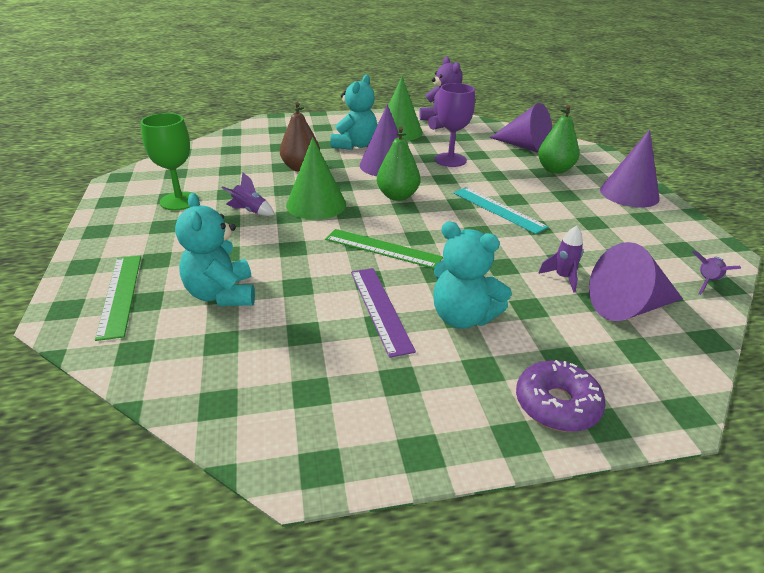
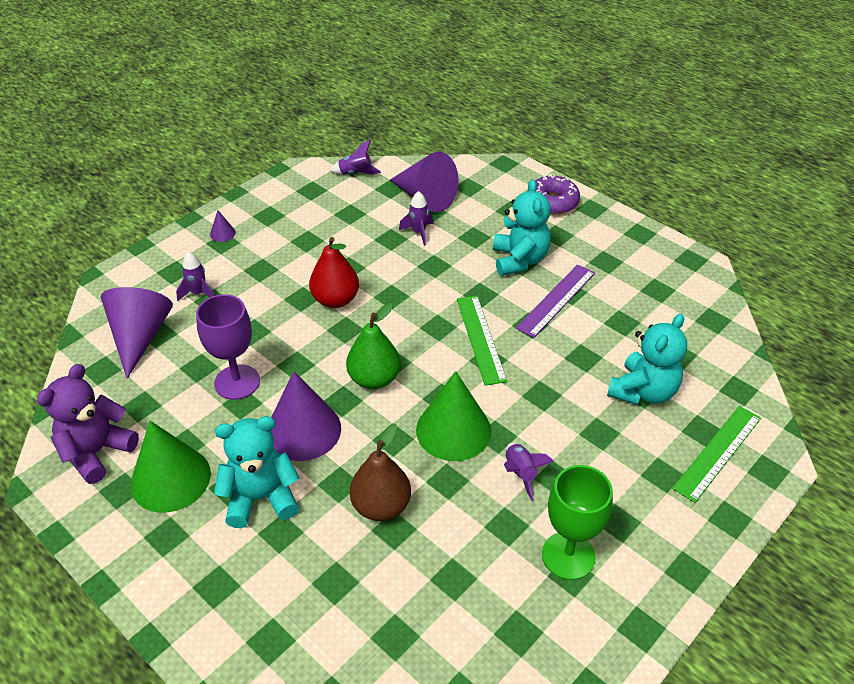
camera: 125 degrees left, 10 degrees up
turquoise ruler [454,187,548,234] -> red pear [309,237,359,308]
green pear [538,105,579,174] -> purple rocket [176,252,214,301]
purple cone [600,130,660,208] -> purple cone [210,210,236,242], size x0.42

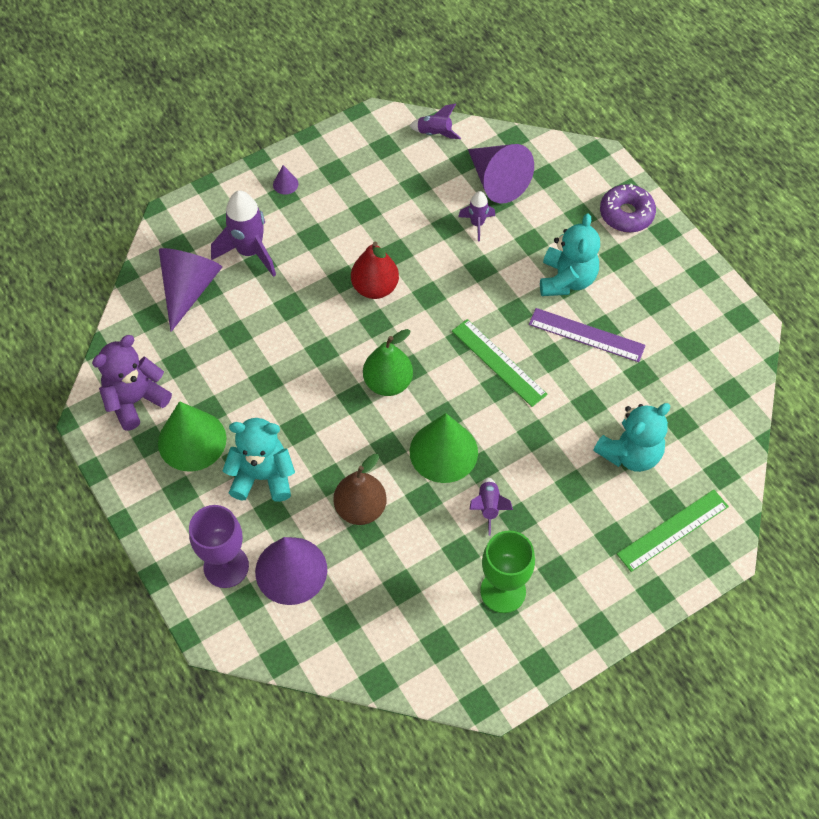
camera: 15 degrees right, 15 degrees up
purple rocket [176,252,214,301] -> purple rocket [211,191,276,277], size x1.83
purple goblet [196,294,260,400] -> purple goblet moved to [189,505,249,588]
purple cone [271,371,341,461] -> purple cone moved to [255,537,327,605]
green ruler [457,296,507,386] -> green ruler turned 45 degrees counterclockwise [452,319,548,407]
purple ruler [516,264,595,338] -> purple ruler turned 60 degrees clockwise [529,308,646,362]

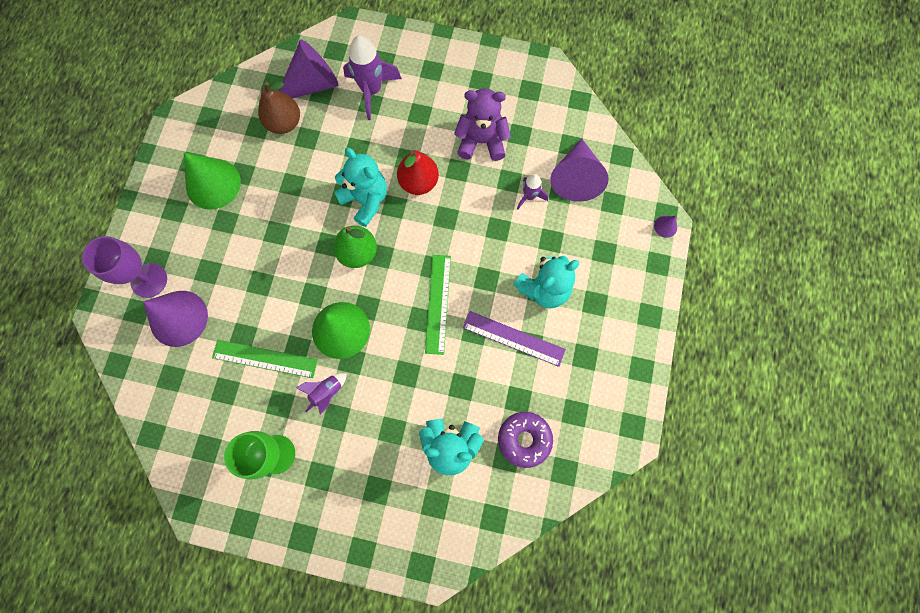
camera: 45 degrees right, 15 degrees up
purple teddy bear [92,335,172,431] -> purple teddy bear moved to [454,88,511,161]
turquoise teddy bear [223,418,295,502] -> turquoise teddy bear moved to [334,148,387,227]
purple cone [273,165,298,195] -> purple cone moved to [654,216,677,238]
brown pear [333,454,387,525] -> brown pear moved to [258,82,300,134]
purple rocket [409,104,461,139] -> none
purple ruler [529,308,646,362] -> purple ruler turned 45 degrees counterclockwise [463,311,566,367]
purple donut [600,184,656,233] -> purple donut moved to [498,412,553,468]
green ruler [617,490,729,572] -> green ruler moved to [212,340,318,378]

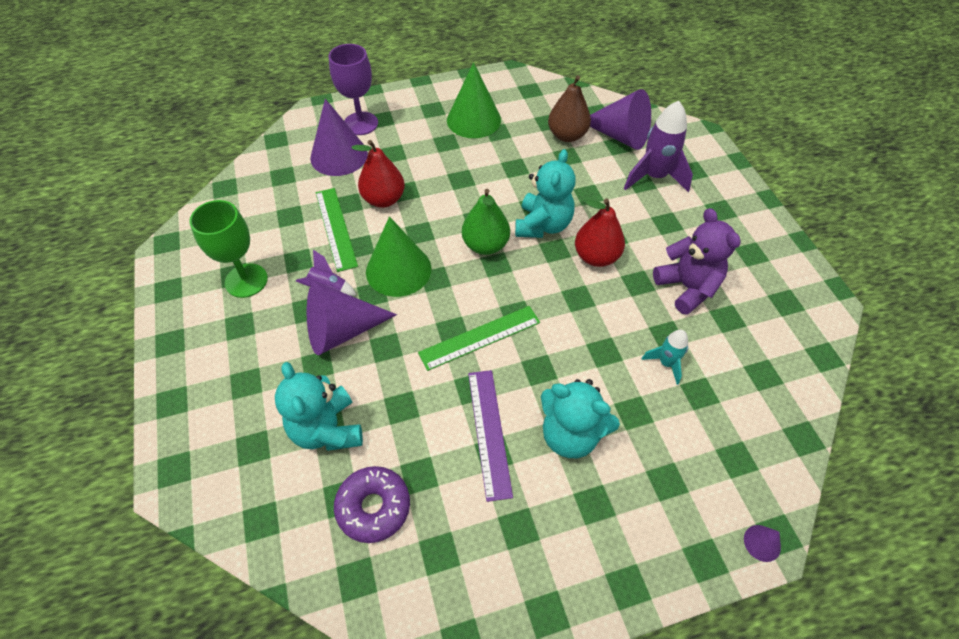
camera: 60 degrees right, 20 degrees down
purple rocket [517,174,548,210] -> turquoise rocket [642,330,688,385]
purple cone [550,138,609,202] -> purple cone moved to [307,282,397,355]
none -> red pear [352,140,405,208]

